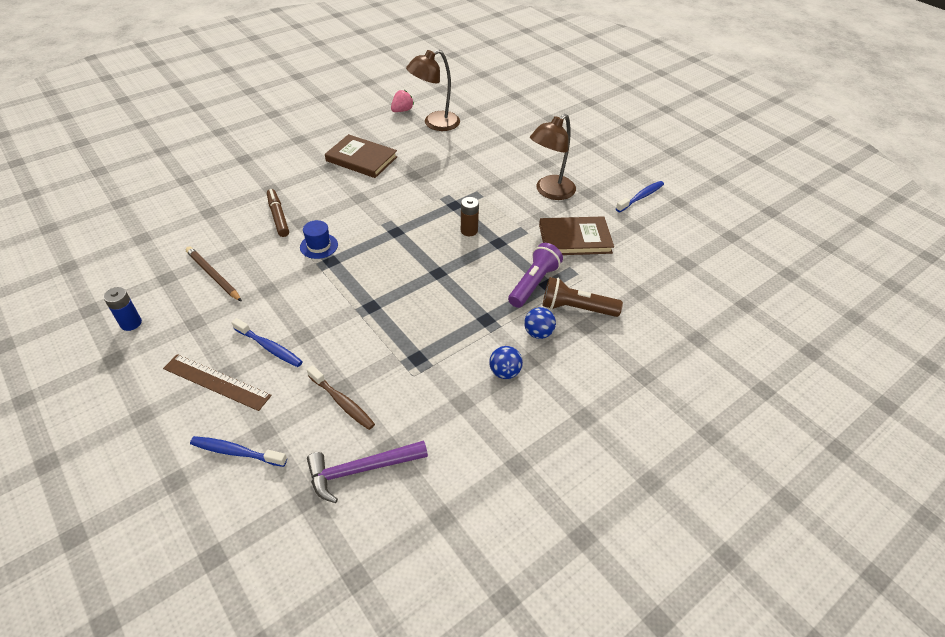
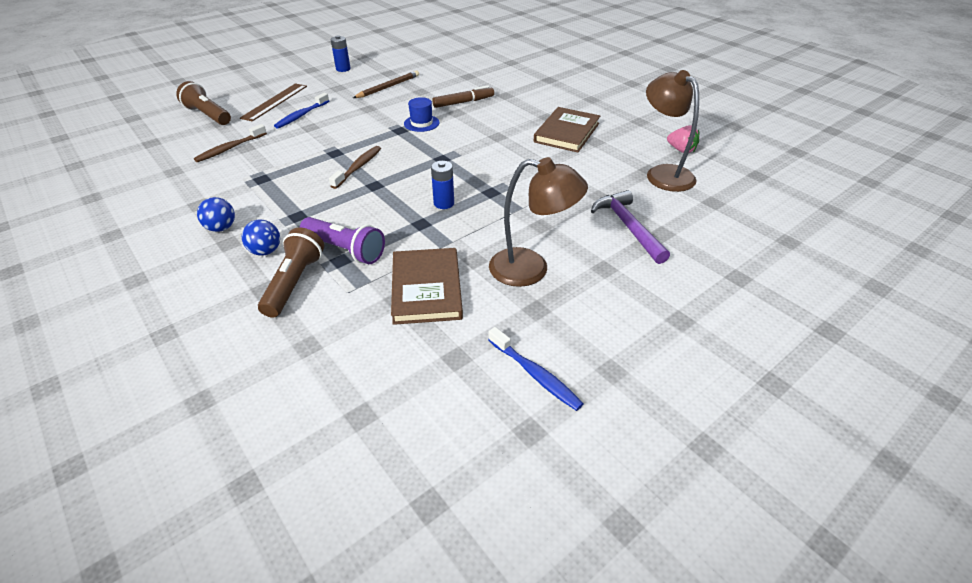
camera: 90 degrees right, 5 degrees down
blue toothbrush [190,436,287,467] -> brown flashlight [176,81,231,125]
purple hammer [307,440,428,503] -> purple hammer moved to [591,190,670,264]
brown battery [461,197,479,236] -> blue battery [431,161,454,209]
brown lamp [530,114,576,200] -> brown lamp turned 150 degrees clockwise [489,157,588,287]
none -> brown toothbrush [329,146,381,189]

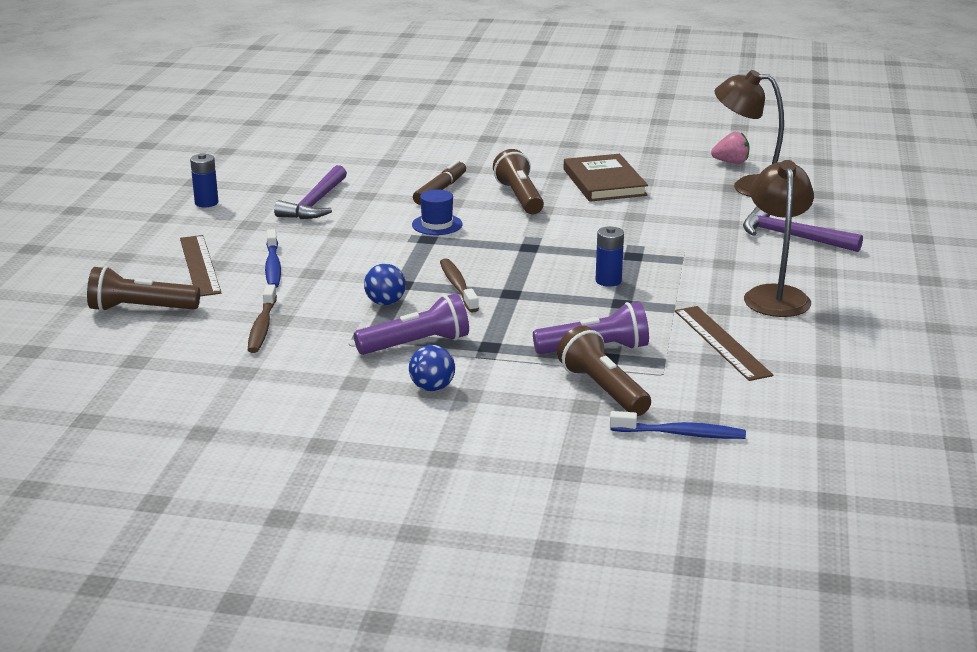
camera: 40 degrees left, 15 degrees down
blue ball [242,219,280,256] -> blue ball moved to [364,264,406,305]
brown pencil [353,70,419,98] -> purple hammer [274,165,347,219]
brown book [391,248,463,325] -> brown ruler [675,306,773,381]
blue toothbrush [488,327,584,411] -> blue toothbrush moved to [610,411,746,439]
brown lamp [489,157,588,287] -> brown lamp turned 60 degrees counterclockwise [744,160,814,317]
none -> purple flashlight [354,293,469,355]
none -> brown flashlight [493,149,544,214]

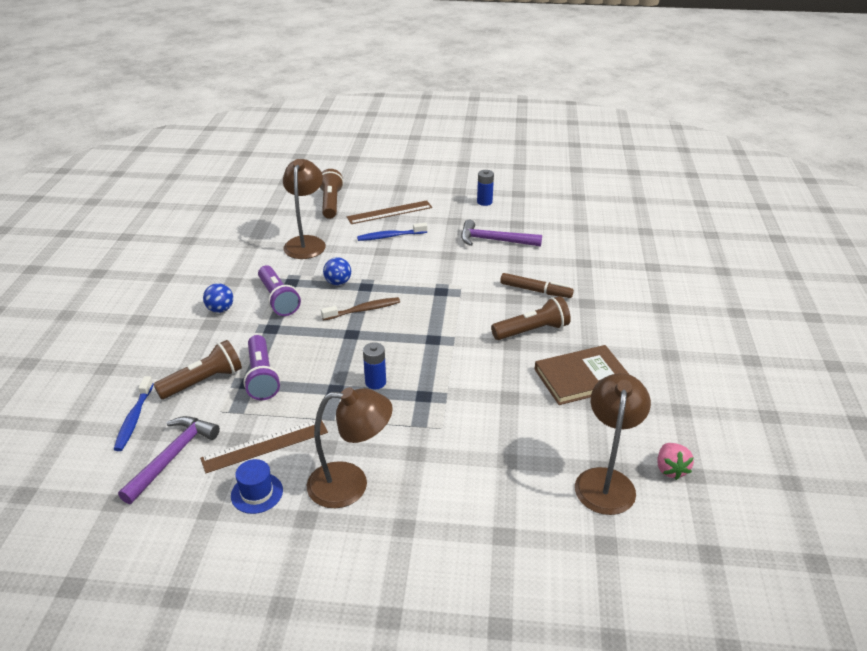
camera: 85 degrees right, 10 degrees up
brown toothbrush [248,285,277,353] -> brown lamp [283,159,326,259]
blue hat [412,189,463,235] -> blue hat moved to [231,459,283,514]
purple hammer [743,206,863,252] -> purple hammer moved to [118,416,220,504]

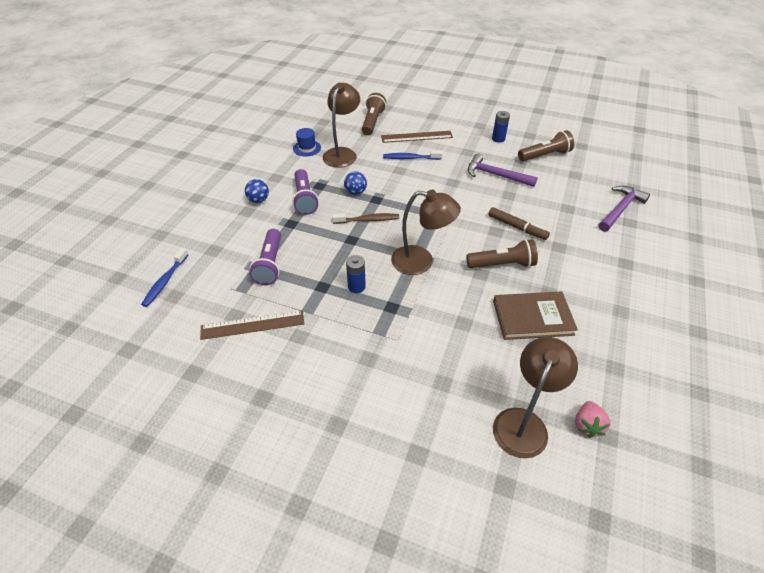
camera: 15 degrees right, 10 degrees up
purple hammer [118,416,220,504] -> purple hammer moved to [599,186,650,232]
brown flashlight [153,340,242,399] -> brown flashlight moved to [518,130,574,162]
blue hat [231,459,283,514] -> blue hat moved to [293,128,321,157]
brown lamp [307,387,393,508] -> brown lamp moved to [391,190,461,275]

